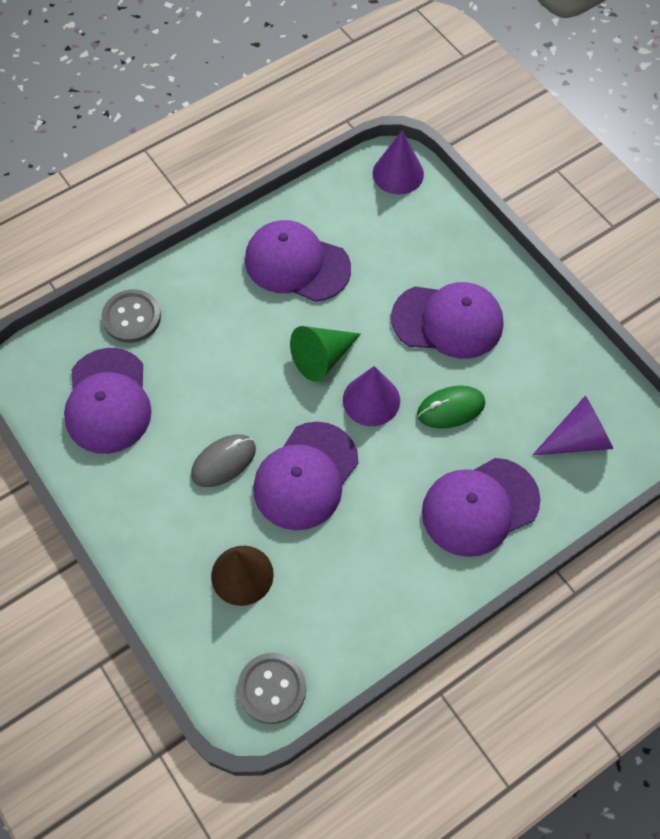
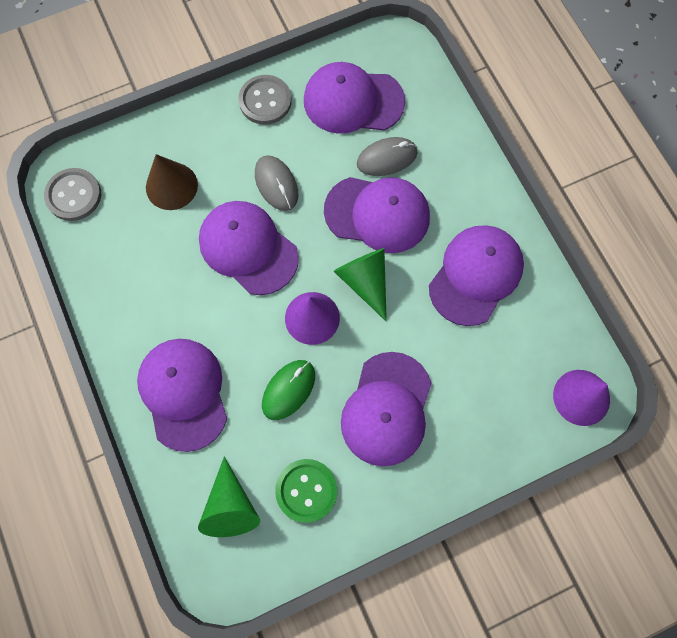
camera: 100 degrees right, 10 degrees up
grey button [102,289,161,343] -> grey button moved to [238,75,292,125]
green mouse [417,386,485,428] -> green mouse turned 45 degrees clockwise [262,360,315,420]
purple cone [533,396,613,455] -> green cone [198,457,260,537]
none -> green button [275,459,337,523]
none -> purple cap [324,177,430,253]
none -> grey mouse [357,137,417,176]

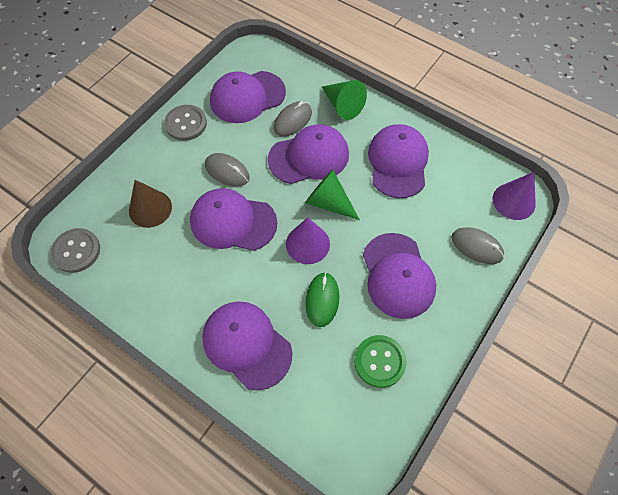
camera: 30 degrees left, 10 degrees down
green cone [198,457,260,537] -> green cone moved to [322,80,367,120]
none -> grey mouse [451,227,504,264]

